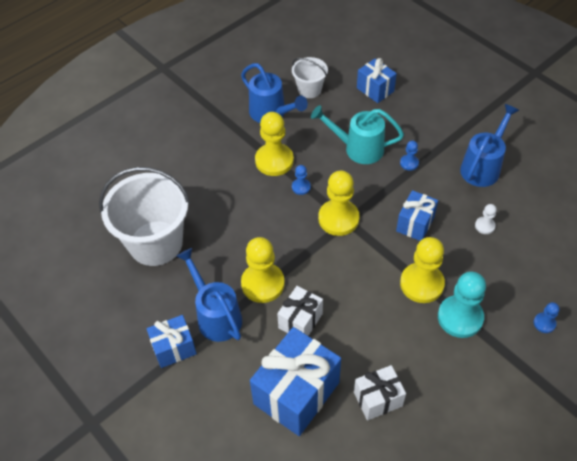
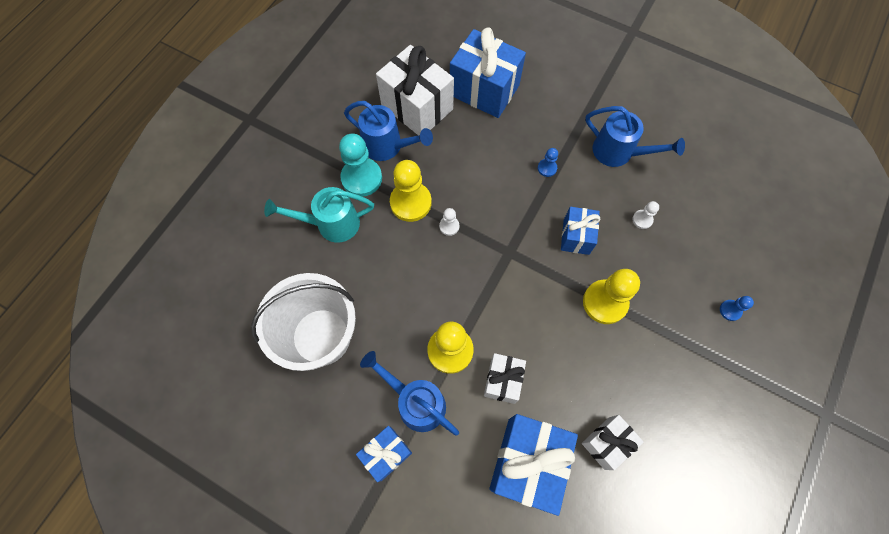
camera: 20 degrees left, 15 degrees up
white bucket [292,57,328,98] -> white gift [376,45,454,135]
blue pawn [292,165,311,195] -> white pawn [439,208,459,236]
turquoise watering can [311,105,404,164] -> turquoise watering can moved to [264,187,374,243]
yellow pawn [318,171,360,236] -> none
blue gift [357,58,397,103] -> blue gift [450,27,526,118], size x1.78
turquoise pawn [438,271,486,338] -> turquoise pawn moved to [339,134,382,197]
blue watering can [460,104,519,187] -> blue watering can turned 105 degrees clockwise [585,106,685,167]

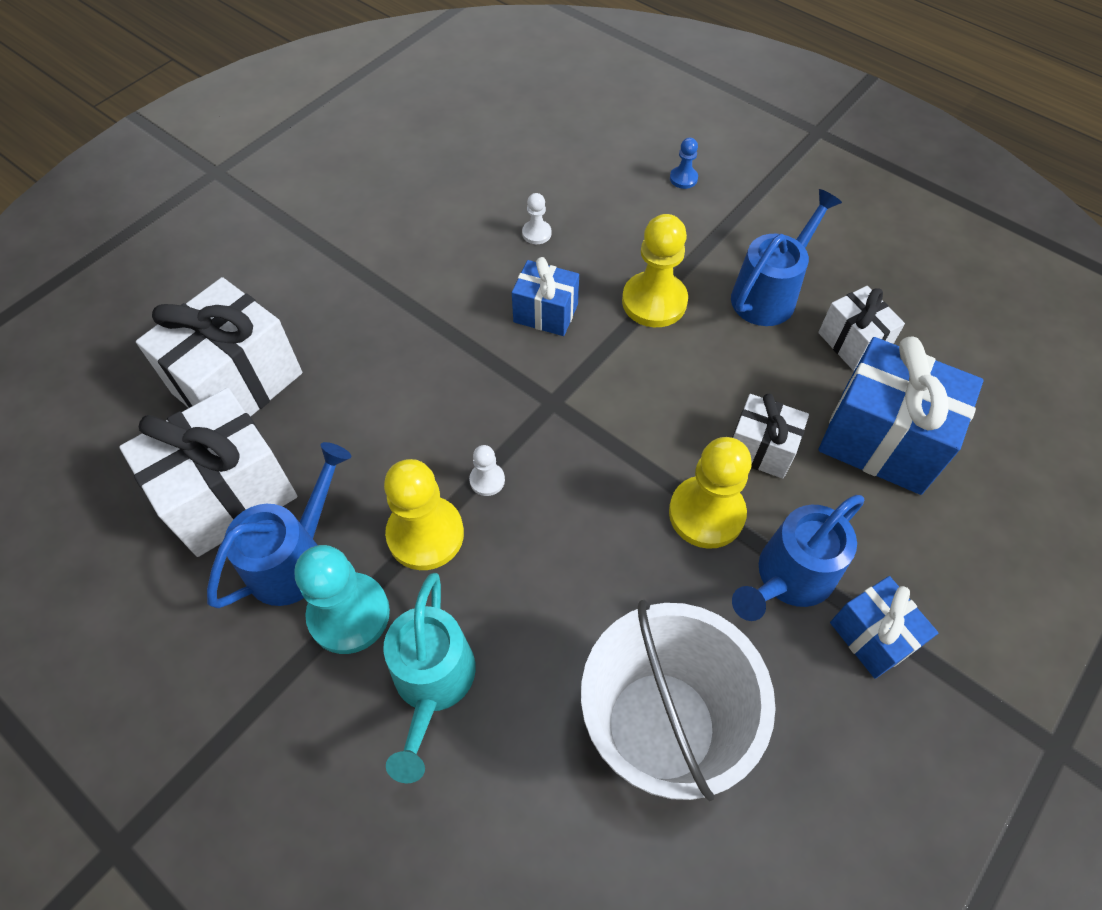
camera: 80 degrees left, 10 degrees down
blue gift [450,27,526,118] -> white gift [136,277,302,417]
blue pawn [538,148,558,177] -> none
blue watering can [585,106,685,167] -> blue watering can moved to [731,189,842,326]

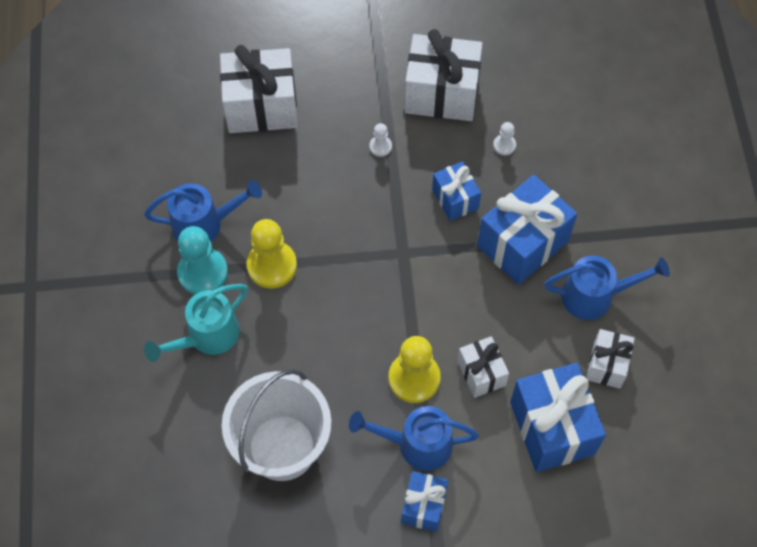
camera: 45 degrees right, 5 degrees up
white gift [119,388,297,557] -> white gift moved to [404,29,483,121]
white pawn [469,445,505,496] -> white pawn moved to [369,123,392,157]
yellow pawn [622,214,688,327] -> blue gift [477,175,577,285]
blue pawn [670,138,698,189] -> none

